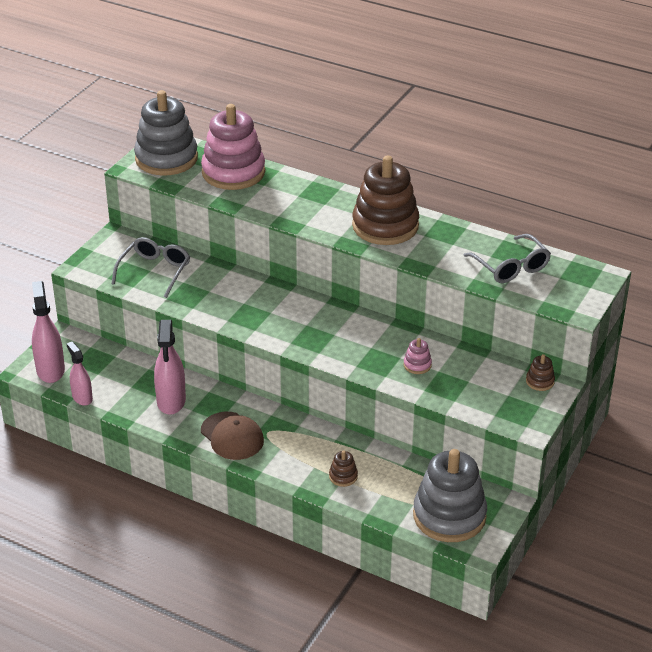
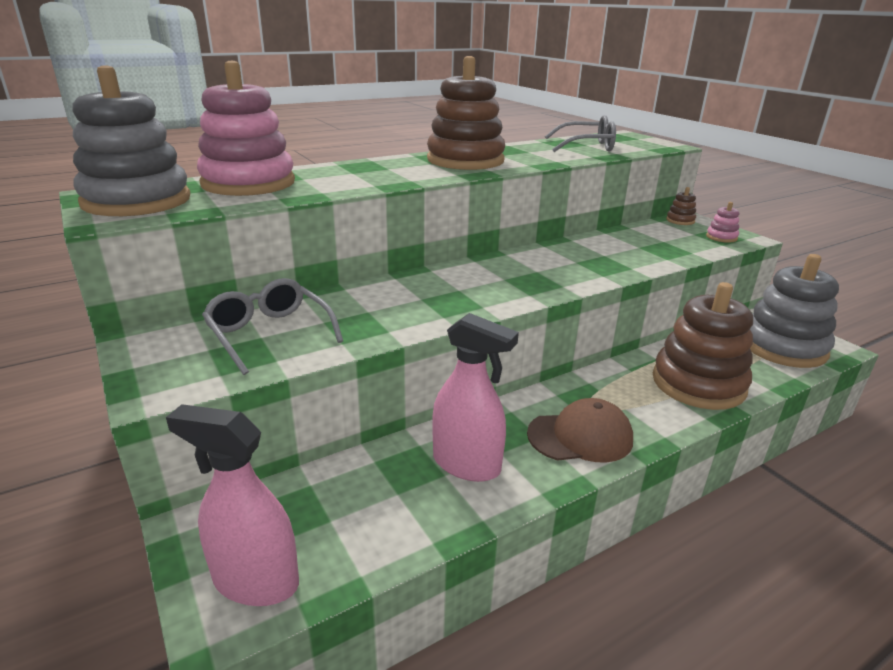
camera: 60 degrees left, 10 degrees down
pink spray bottle [67,342,93,406] -> none
brown stacking toy [329,450,358,487] -> brown stacking toy [653,282,753,410], size x2.48
pink stacking toy [404,338,432,374] -> pink stacking toy moved to [706,202,739,243]

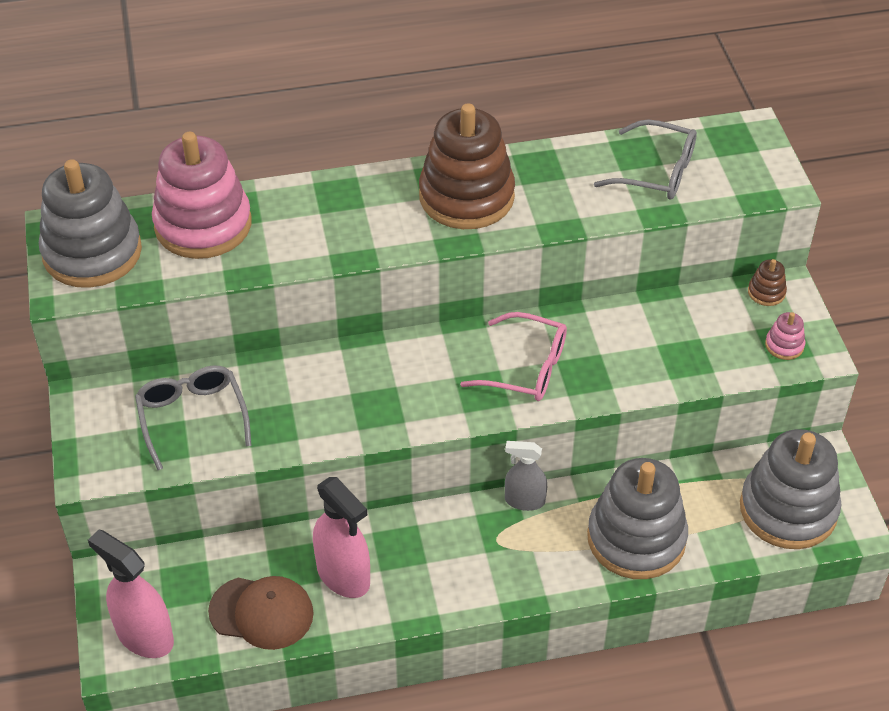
camera: 20 degrees right, 20 degrees up
brown cap [527,398,633,462] -> brown cap moved to [208,576,314,650]
brown stacking toy [653,282,753,410] -> grey stacking toy [587,458,688,579]
none -> pink glasses [460,312,567,401]
none -> grey spray bottle [505,441,547,511]

